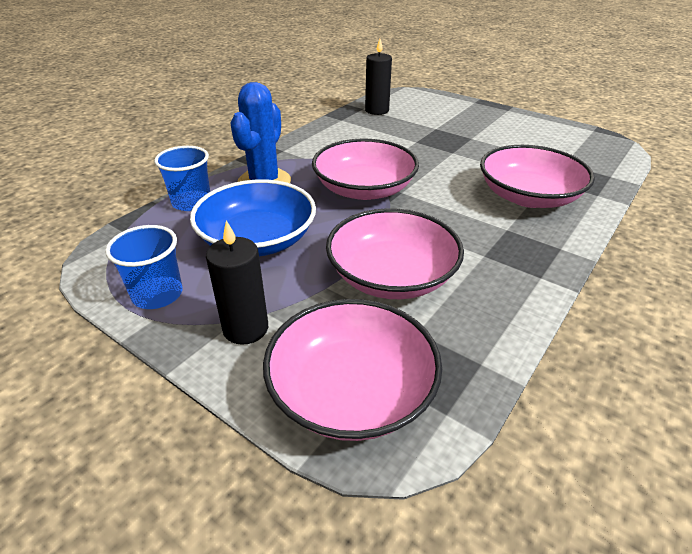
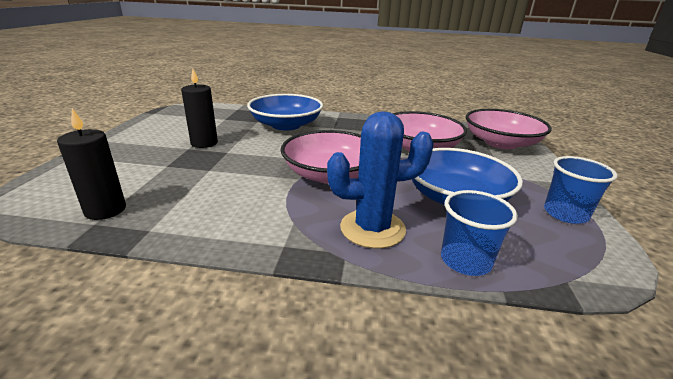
camera: 120 degrees left, 10 degrees down
black candle [206,220,268,345] -> black candle moved to [181,69,218,148]
pink bowl [480,145,595,208] -> blue bowl [247,94,323,130]

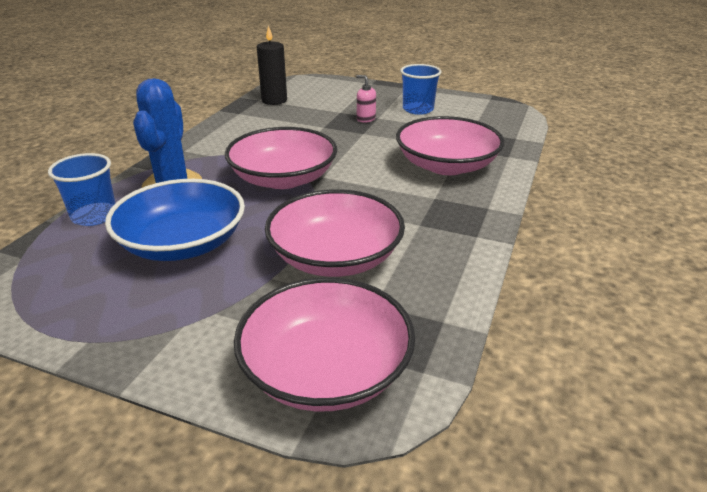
camera: 105 degrees right, 5 degrees up
black candle [181,69,218,148] -> none
blue bowl [247,94,323,130] -> pink bowl [396,116,504,175]
blue cup [544,156,617,224] -> blue cup moved to [400,64,442,115]
none -> pink soap dispenser [356,75,376,123]

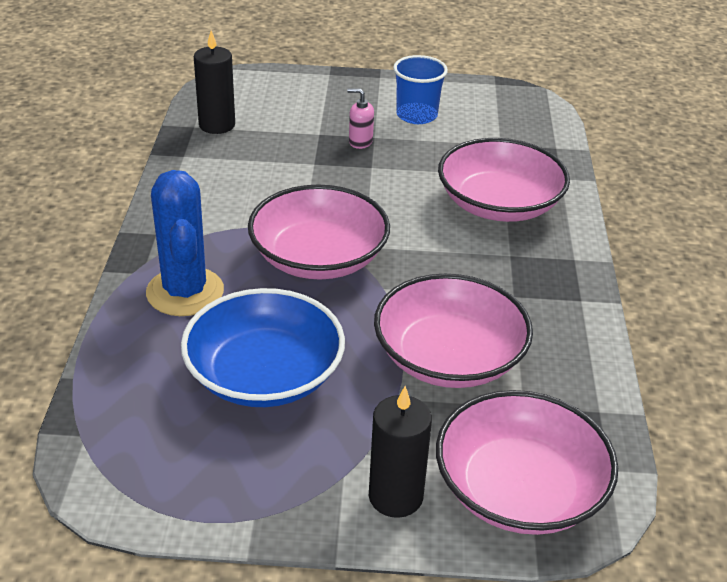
camera: 20 degrees left, 5 degrees up
blue cup [48,153,115,226] -> none
none -> black candle [369,386,432,518]

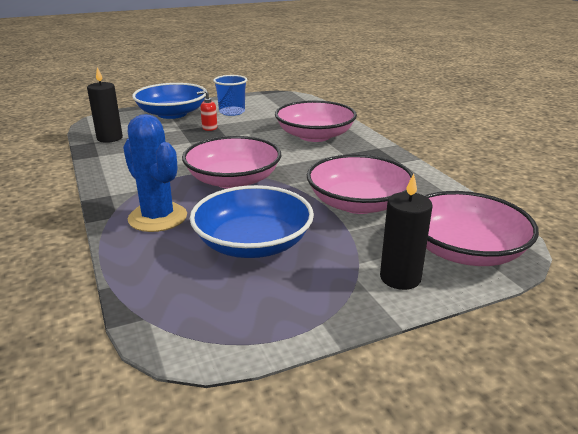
camera: 25 degrees left, 10 degrees down
pink soap dispenser [347,88,374,149] -> red soap dispenser [197,90,217,131]
none -> blue bowl [132,83,207,119]

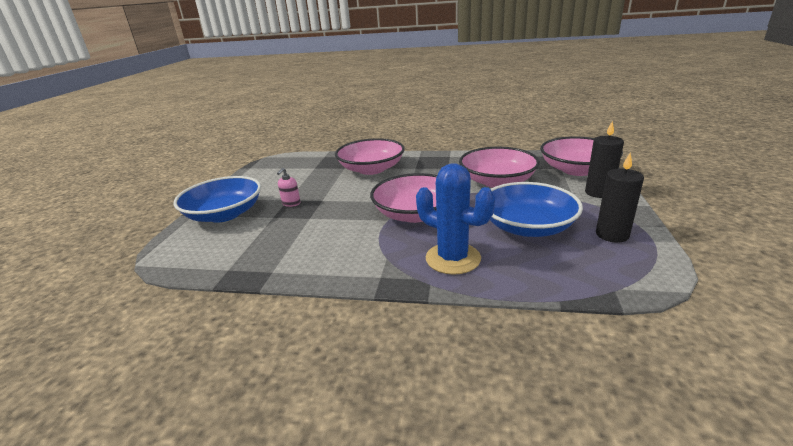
camera: 55 degrees left, 0 degrees up
black candle [87,67,123,143] -> black candle moved to [596,153,644,243]
blue cactus [123,114,187,232] -> blue cactus turned 45 degrees clockwise [416,163,495,275]
red soap dispenser [197,90,217,131] -> pink soap dispenser [277,168,301,207]
blue cup [213,75,247,116] -> none

